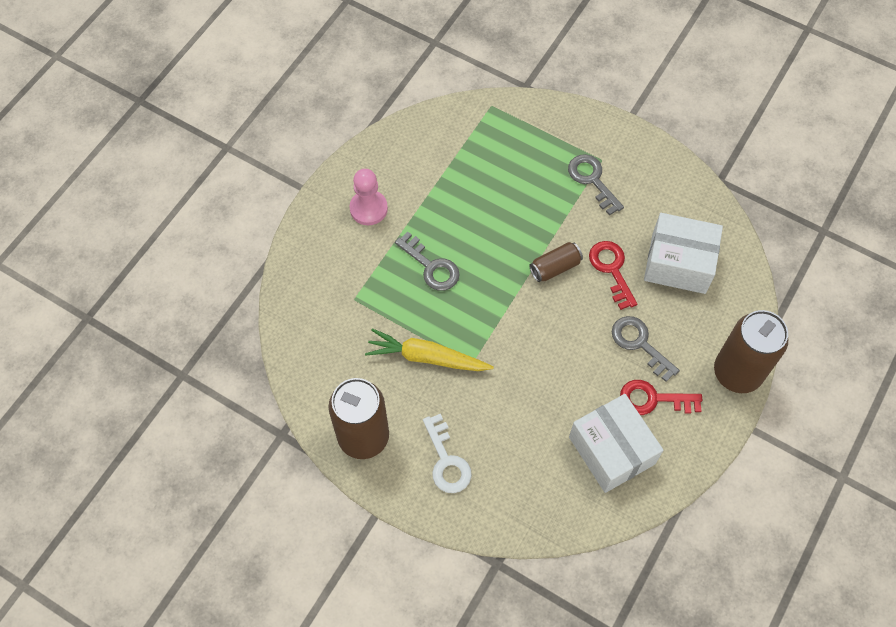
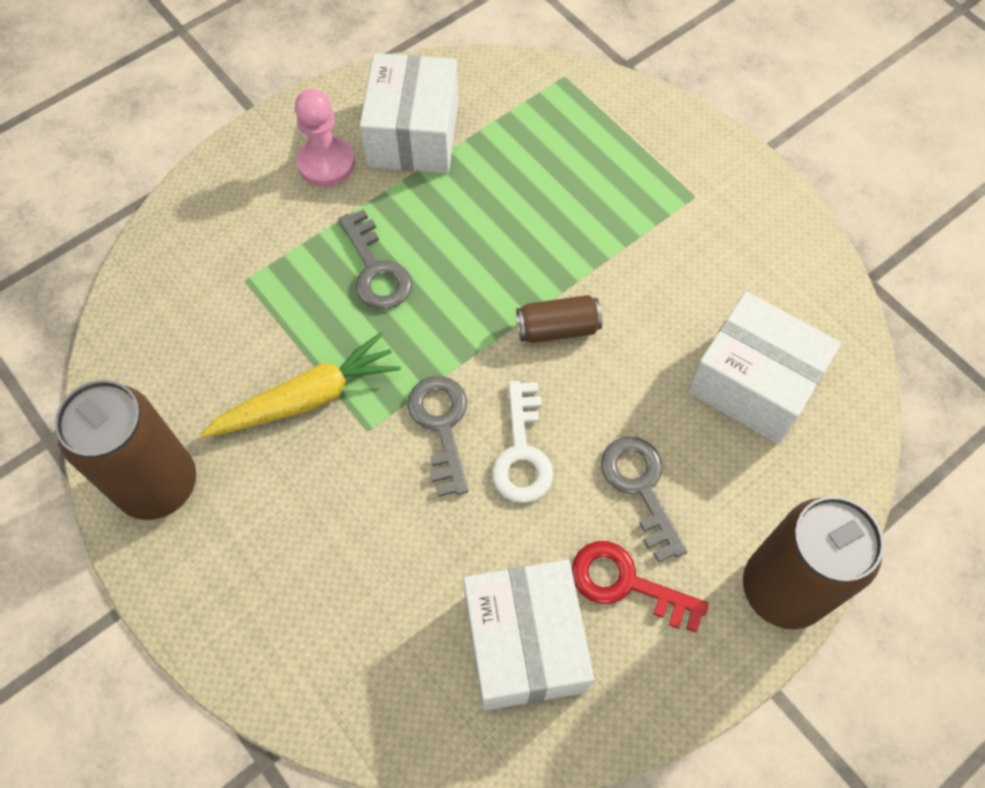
camera: 20 degrees right, 0 degrees up
yellow carrot [365,328,494,371] -> yellow carrot turned 120 degrees clockwise [200,332,401,438]
white key [423,414,472,493] -> white key moved to [492,381,553,503]
grey key [568,154,624,216] -> grey key moved to [407,376,468,497]
red key [589,241,637,310] -> none
none -> white box [360,53,459,173]

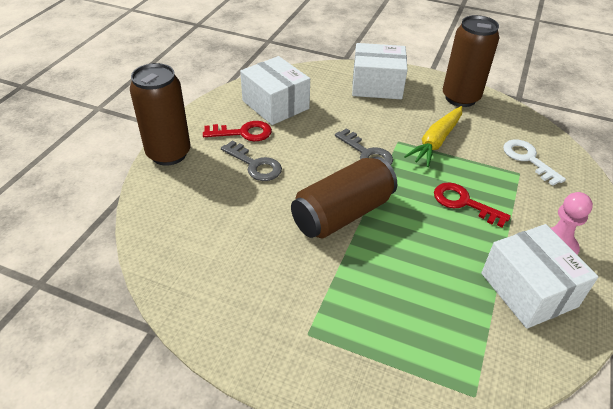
camera: 150 degrees right, 20 degrees down
grey key [339,209,412,309] -> red key [434,182,511,228]
white key [492,381,553,503] -> white key moved to [503,139,566,186]
brown can [516,295,602,343] -> brown can [291,156,397,238], size x1.98
white box [687,291,841,444] -> white box moved to [352,43,408,99]

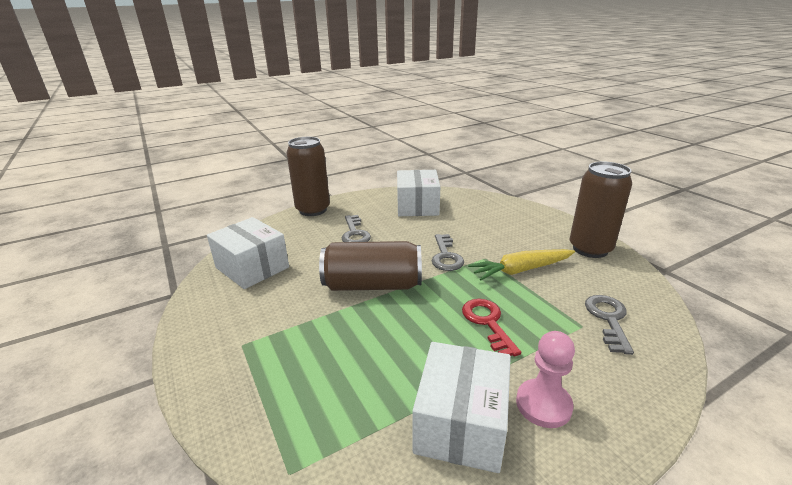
camera: 40 degrees right, 15 degrees down
red key [203,121,272,141] -> none
white box [352,43,408,99] -> white box moved to [207,217,289,289]
white key [503,139,566,186] -> grey key [585,295,634,355]

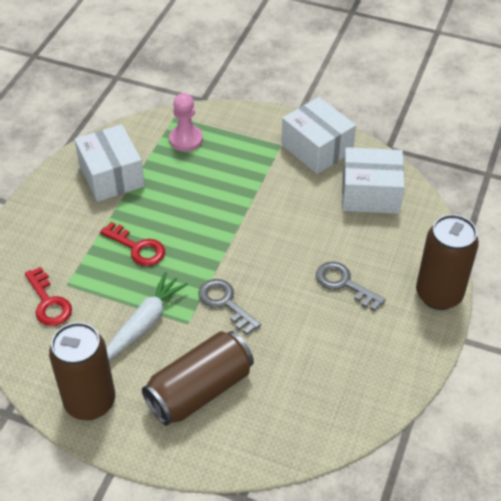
camera: 140 degrees right, 20 degrees up
brown can [319,241,422,291] -> brown can moved to [142,331,254,426]
white box [397,170,440,216] -> white box moved to [281,97,356,174]
yellow carrot [468,249,575,280] -> white carrot [106,272,188,360]
pink pawn [516,331,575,428] -> pink pawn moved to [169,93,203,151]
grey key [585,295,634,355] -> red key [25,267,72,326]

